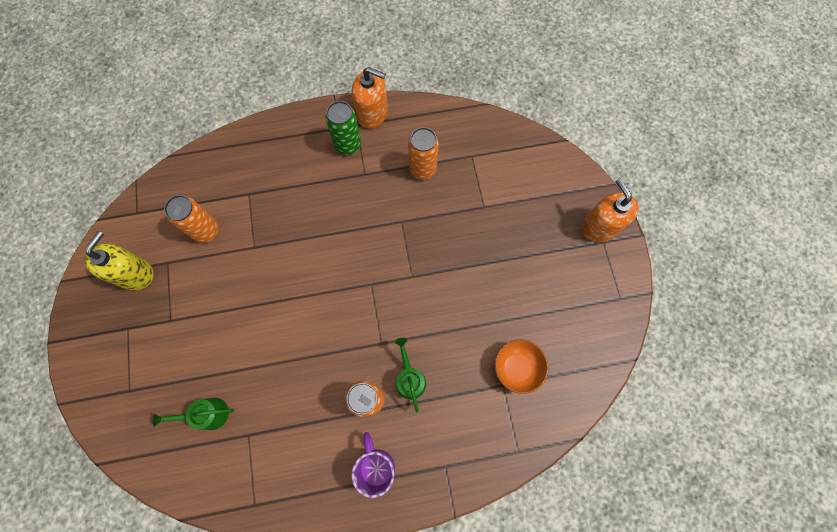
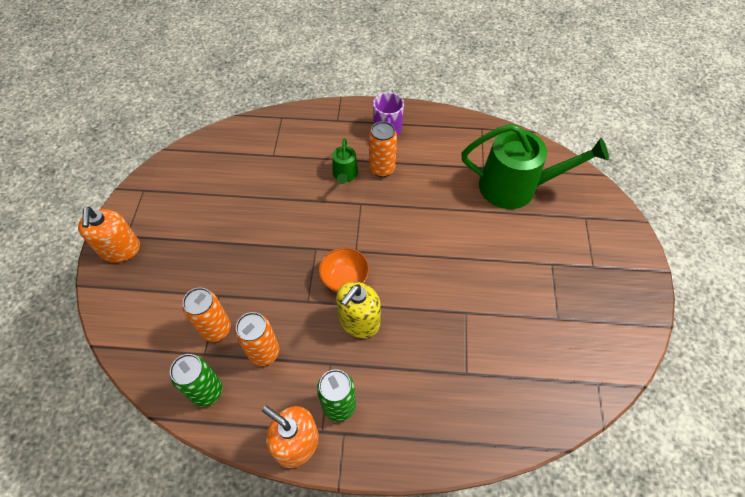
camera: 165 degrees left, 15 degrees down
yellow soap dispenser [85,231,154,290] -> yellow soap dispenser moved to [336,282,381,338]
green watering can [153,398,234,430] -> green watering can [462,124,609,209], size x2.14
orange can [164,195,219,243] -> orange can moved to [183,288,231,342]
orange bowl [495,339,548,394] -> orange bowl moved to [319,248,369,292]
none -> green can [170,354,222,407]

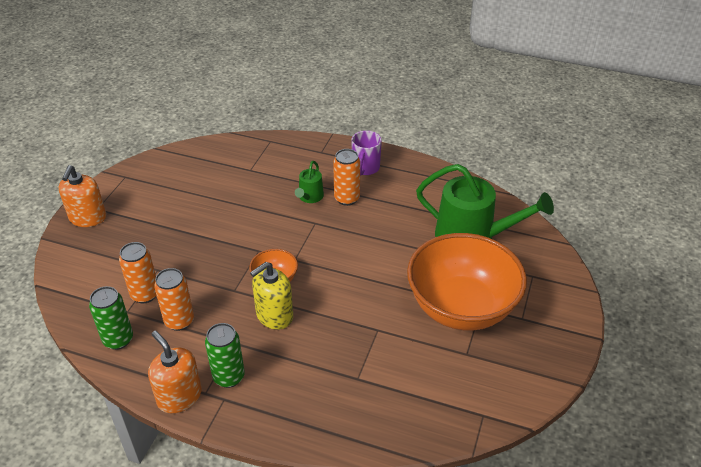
camera: 15 degrees right, 15 degrees down
none -> orange bowl [407,233,527,330]

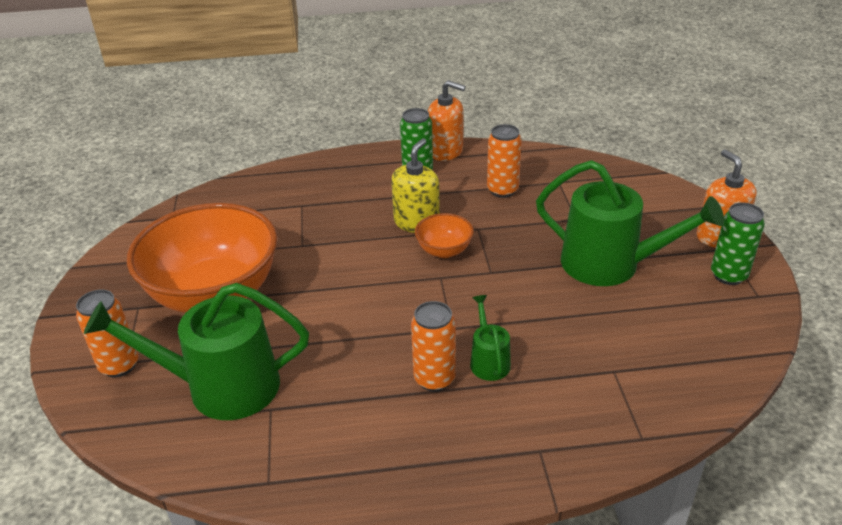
camera: 155 degrees right, 5 degrees down
green can [89,286,133,350] -> green can moved to [711,203,765,285]
orange can [119,242,156,303] -> orange can moved to [76,290,138,377]
purple mug [351,131,382,175] -> none
none -> green watering can [536,160,724,286]

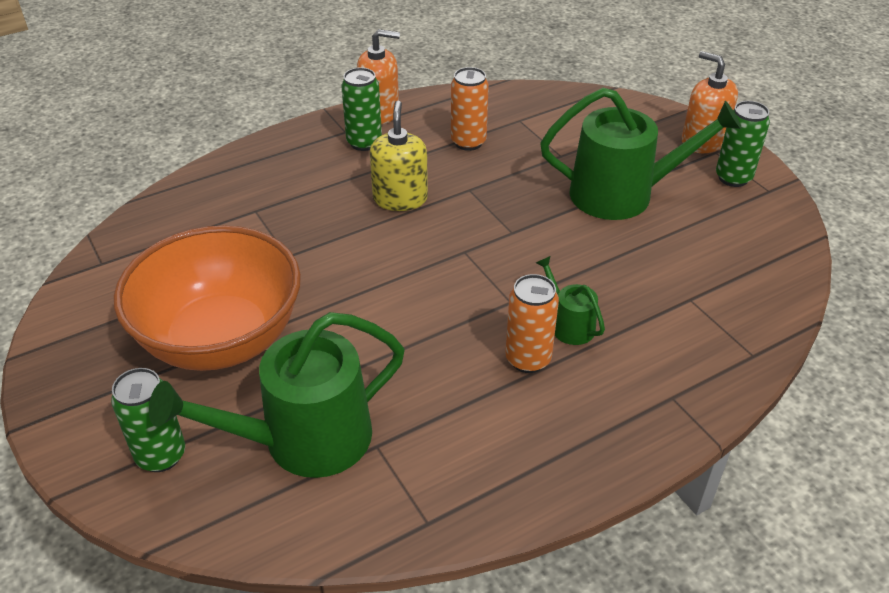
camera: 25 degrees left, 5 degrees up
orange can [76,290,138,377] -> green can [111,368,185,472]
orange bowl [415,213,474,258] -> none

